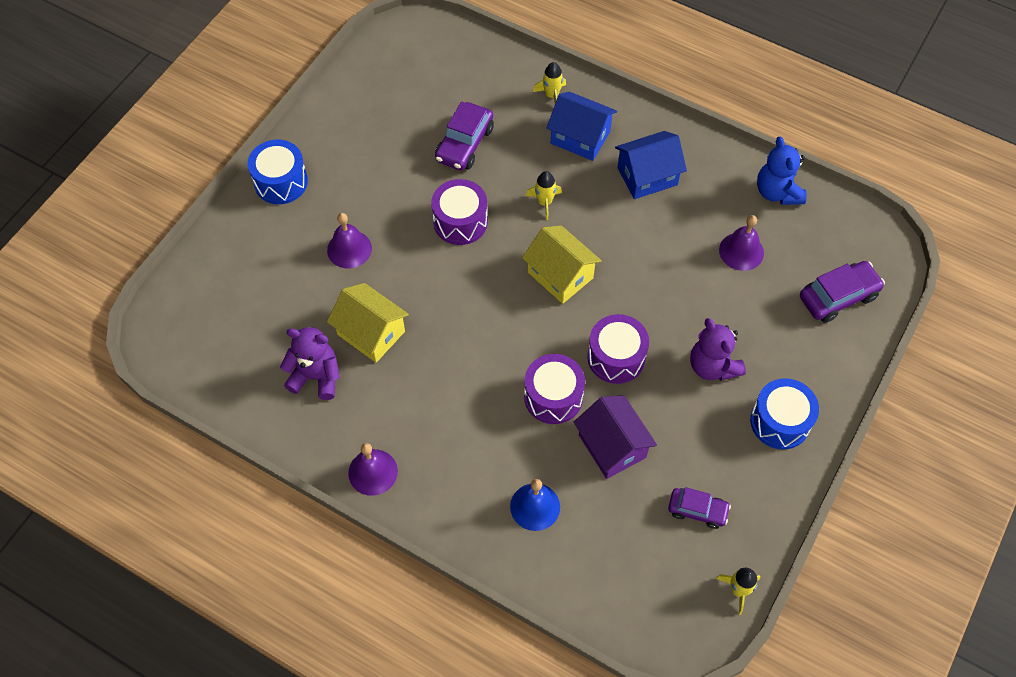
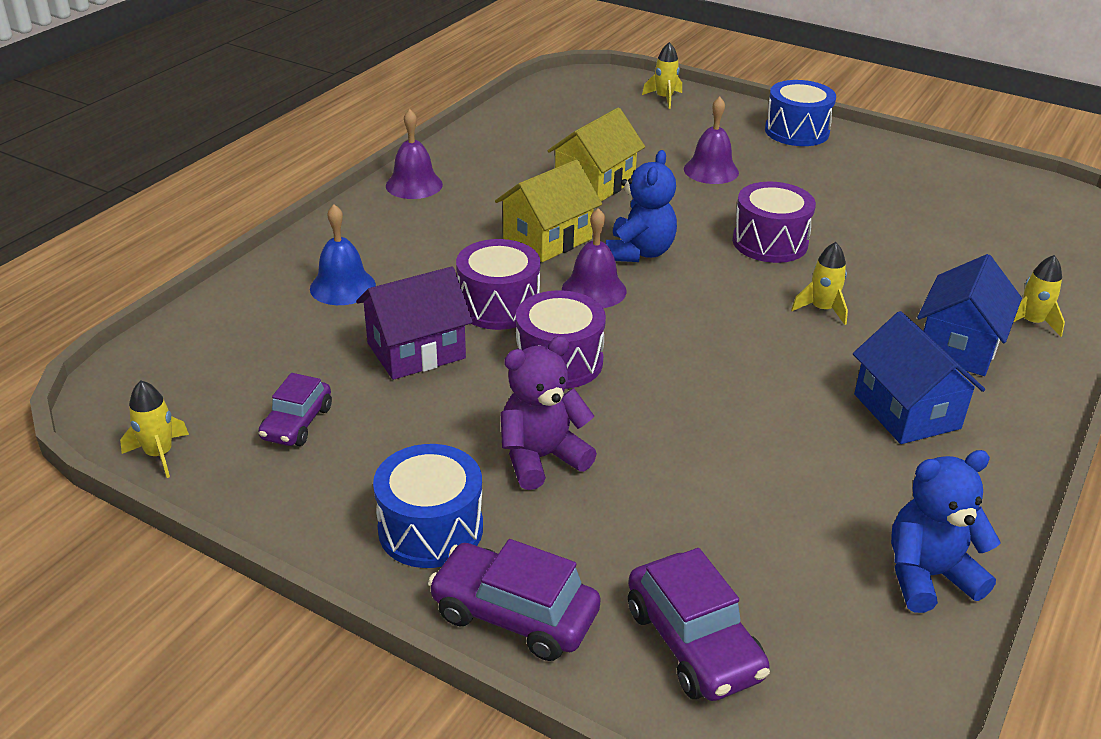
camera: 90 degrees right, 25 degrees down
purple teddy bear [280,327,340,400] -> none
purple car [435,101,494,170] -> purple car moved to [428,539,601,661]
yellow house [522,226,602,304] -> yellow house moved to [495,160,602,262]
purple bell [719,215,764,271] -> purple bell moved to [562,208,627,308]
none -> blue teddy bear [606,150,677,262]
none -> yellow rocket [642,42,682,109]

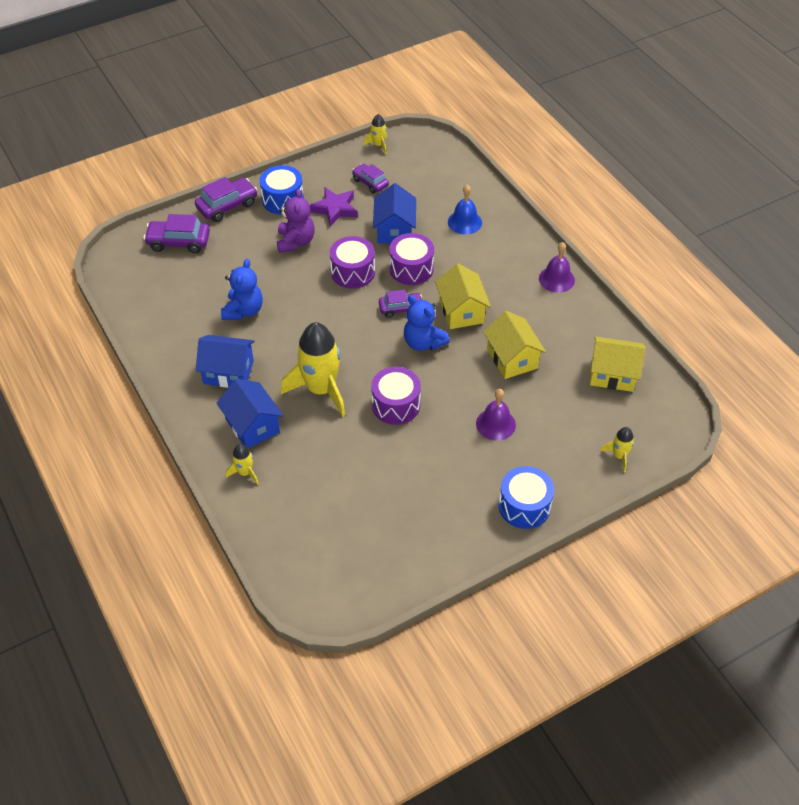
camera: 120 degrees right, 15 degrees up
purple house [356,266,473,380] -> blue house [373,183,416,244]
purple bell [562,208,627,308] -> purple car [379,289,422,318]
yellow rocket [791,242,848,325] -> yellow rocket [281,322,345,417], size x2.18
blue teddy bear [891,450,1001,613] -> blue teddy bear moved to [221,259,263,320]
none -> purple star [310,187,358,226]
none -> yellow house [590,336,646,392]

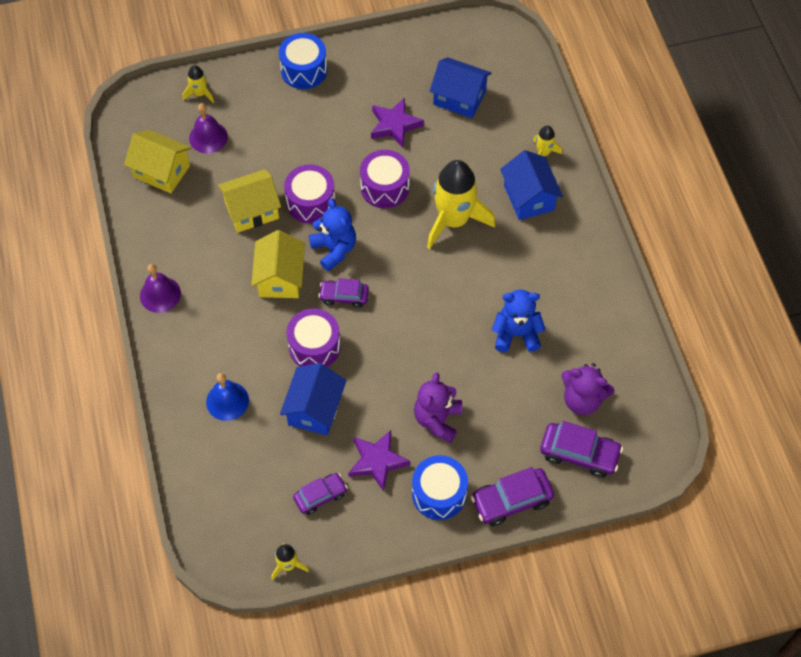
camera: 165 degrees left, 10 degrees up
blue house [196,335,255,388] -> blue house moved to [430,57,492,118]
blue teddy bear [221,259,263,320] -> blue teddy bear turned 60 degrees clockwise [492,289,546,352]
purple drum [330,236,375,288] -> purple drum moved to [284,165,336,224]
purple car [352,164,389,194] -> purple car turned 90 degrees counterclockwise [293,473,348,515]
purple bell [476,389,516,441] -> purple bell moved to [189,103,228,153]
yellow house [483,311,546,379] -> yellow house turned 75 degrees clockwise [218,169,281,233]
none -> purple star [371,98,424,148]
none -> purple teddy bear [561,363,615,415]

